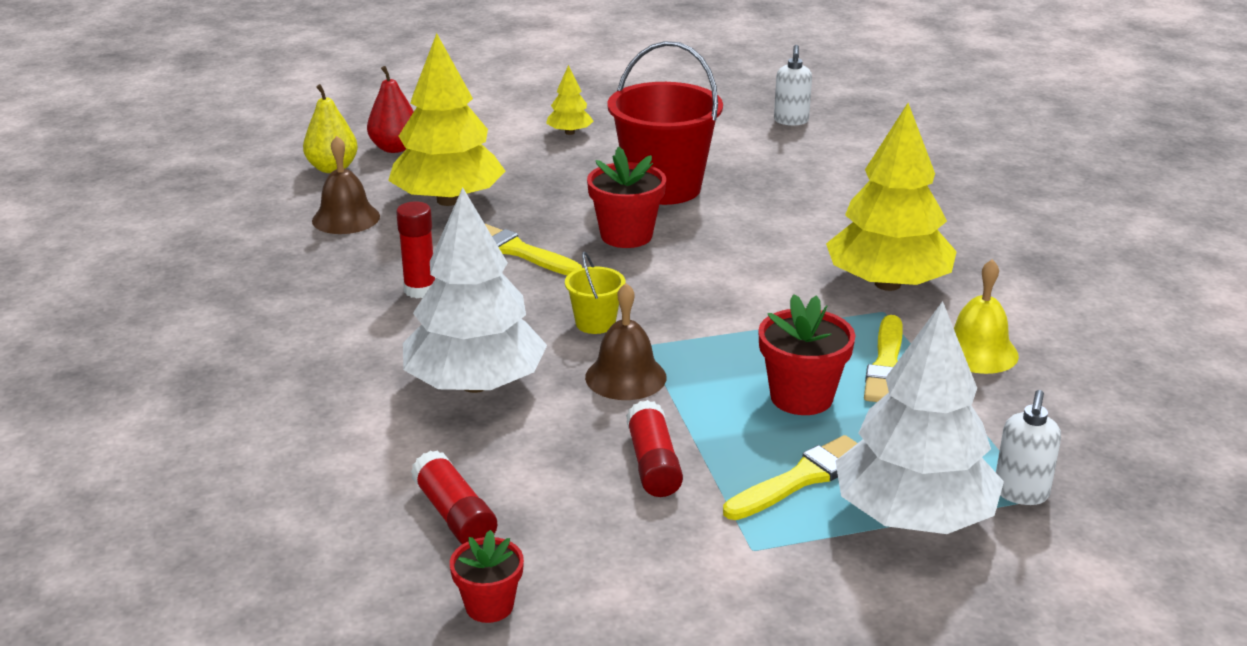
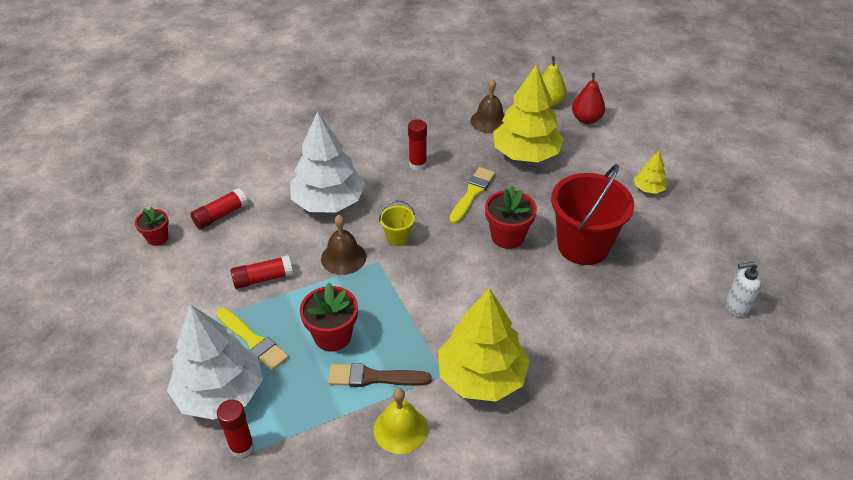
camera: 80 degrees right, 15 degrees up
yellow brush [864,315,903,402] -> brown brush [328,363,432,387]
white soap dispenser [996,390,1061,505] -> red glue stick [217,399,254,458]

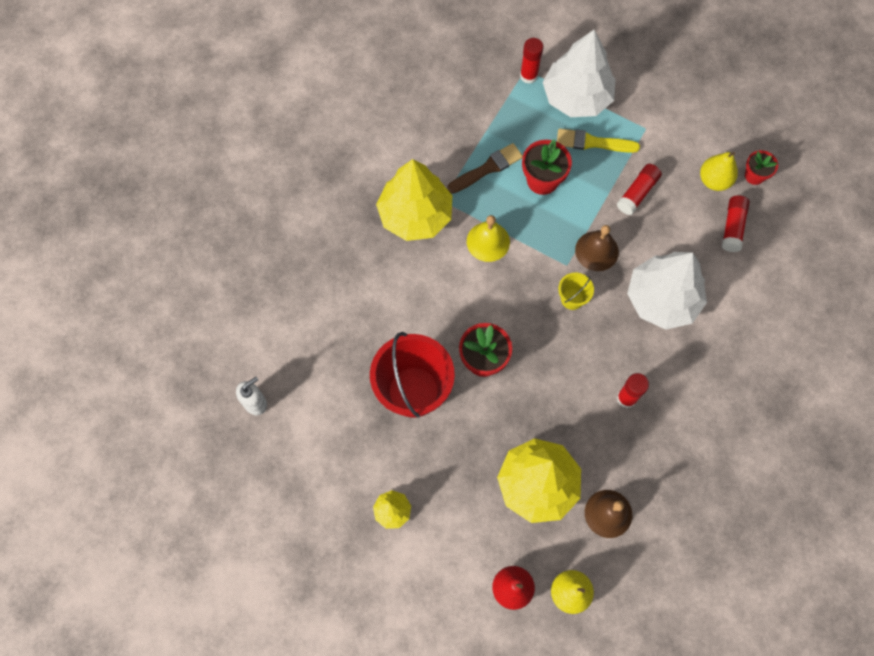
camera: 145 degrees right, 25 degrees up
yellow bell [374,388,428,454] -> yellow bell moved to [467,215,510,262]
yellow brush [449,167,495,224] -> none
none -> yellow pear [700,152,738,191]

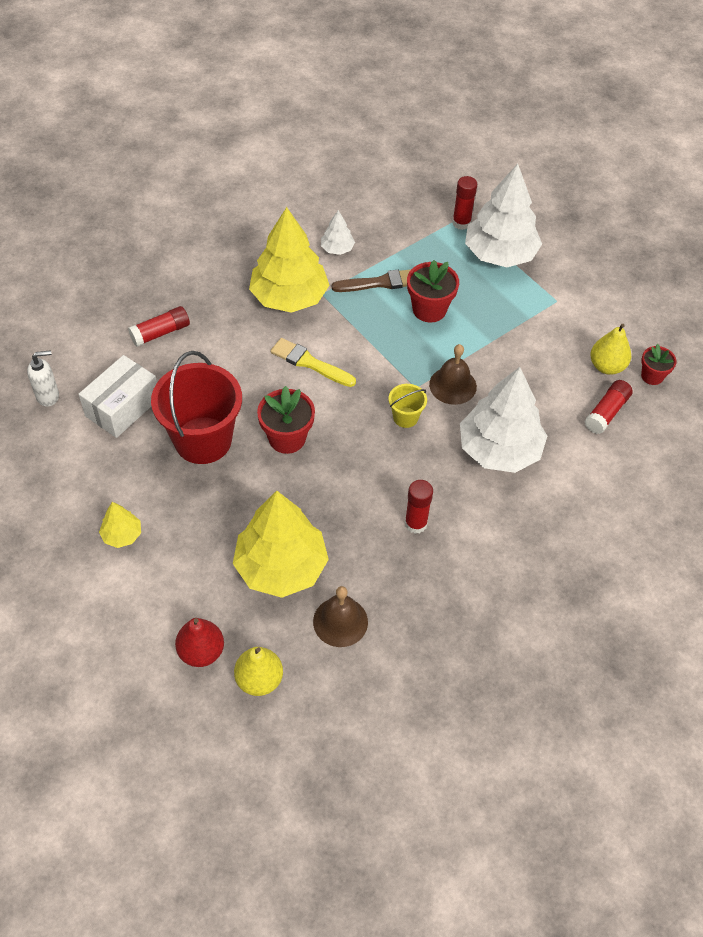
camera: 20 degrees right, 15 degrees down
yellow bell [467,215,510,262] -> none
yellow brush [557,129,640,153] -> yellow brush moved to [271,338,356,387]
red glue stick [617,164,662,215] -> red glue stick moved to [128,306,190,347]
none -> white box [79,355,157,438]
none -> white tree [321,210,355,255]

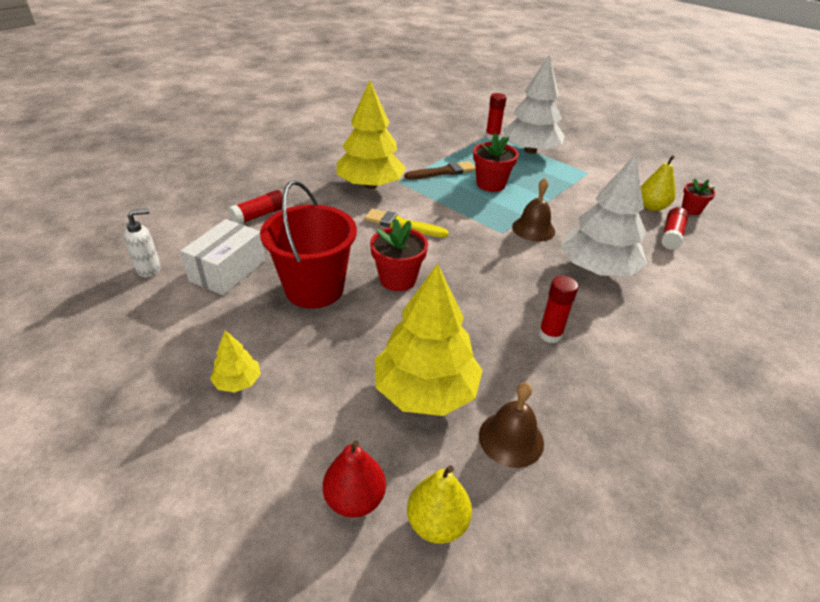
camera: 10 degrees left, 15 degrees down
white tree [321,210,355,255] -> none
yellow bucket [389,384,427,428] -> none

